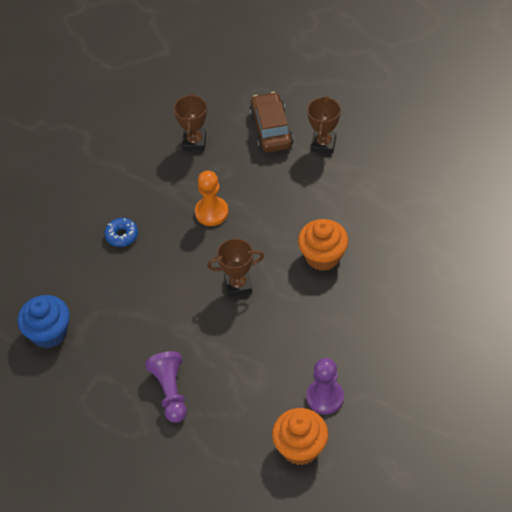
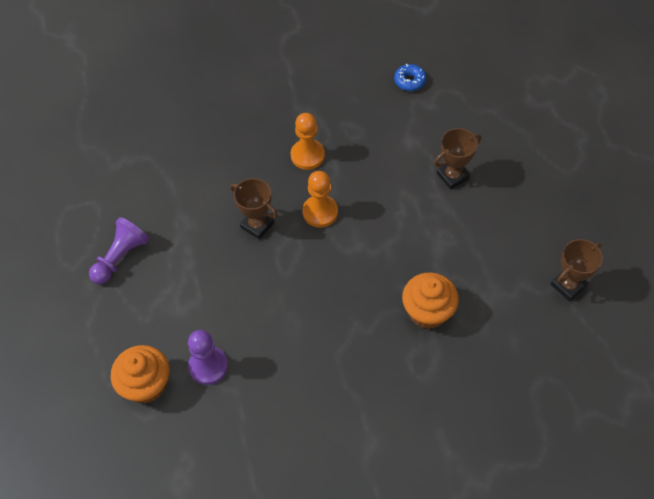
camera: 45 degrees right, 5 degrees up
blue cupcake [17,295,70,348] -> none
blue donut [104,218,138,247] -> blue donut moved to [394,64,426,91]
brown trophy [174,94,207,150] -> brown trophy moved to [551,239,603,301]
brown car [249,92,294,152] -> none
orange cupcake [298,219,348,271] -> orange cupcake moved to [402,272,459,329]
none -> orange pawn [302,171,338,228]

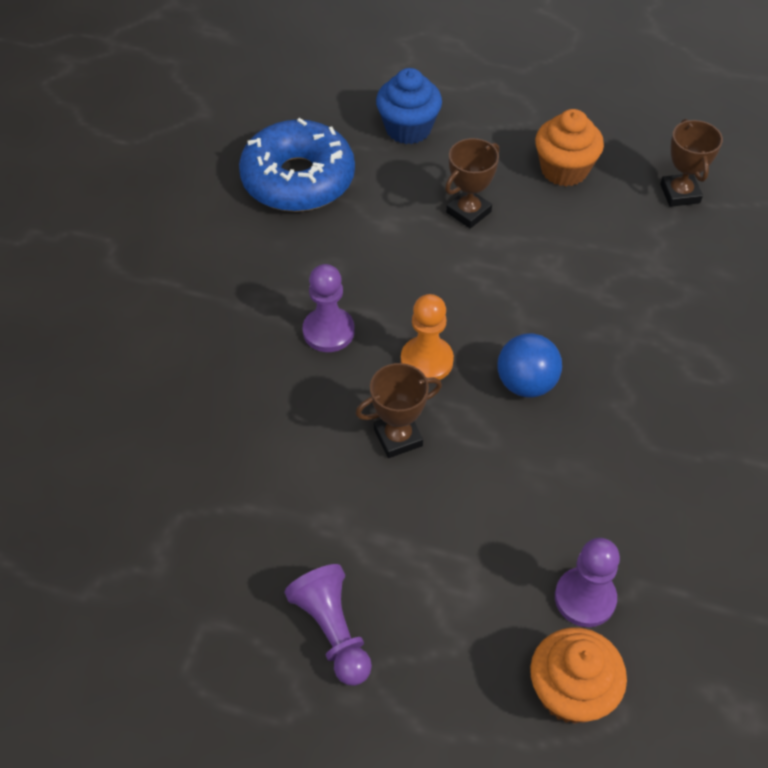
camera: 60 degrees left, 5 degrees down
orange pawn [291,113,325,170] -> purple pawn [303,264,355,352]
blue donut [394,64,426,91] -> blue donut [239,118,355,212], size x2.47
orange cupcake [402,272,459,329] -> orange cupcake moved to [535,109,604,186]
brown trophy [434,128,481,190] -> brown trophy turned 45 degrees clockwise [445,138,499,229]
none -> blue cupcake [376,68,442,144]
none -> blue ball [497,333,562,397]

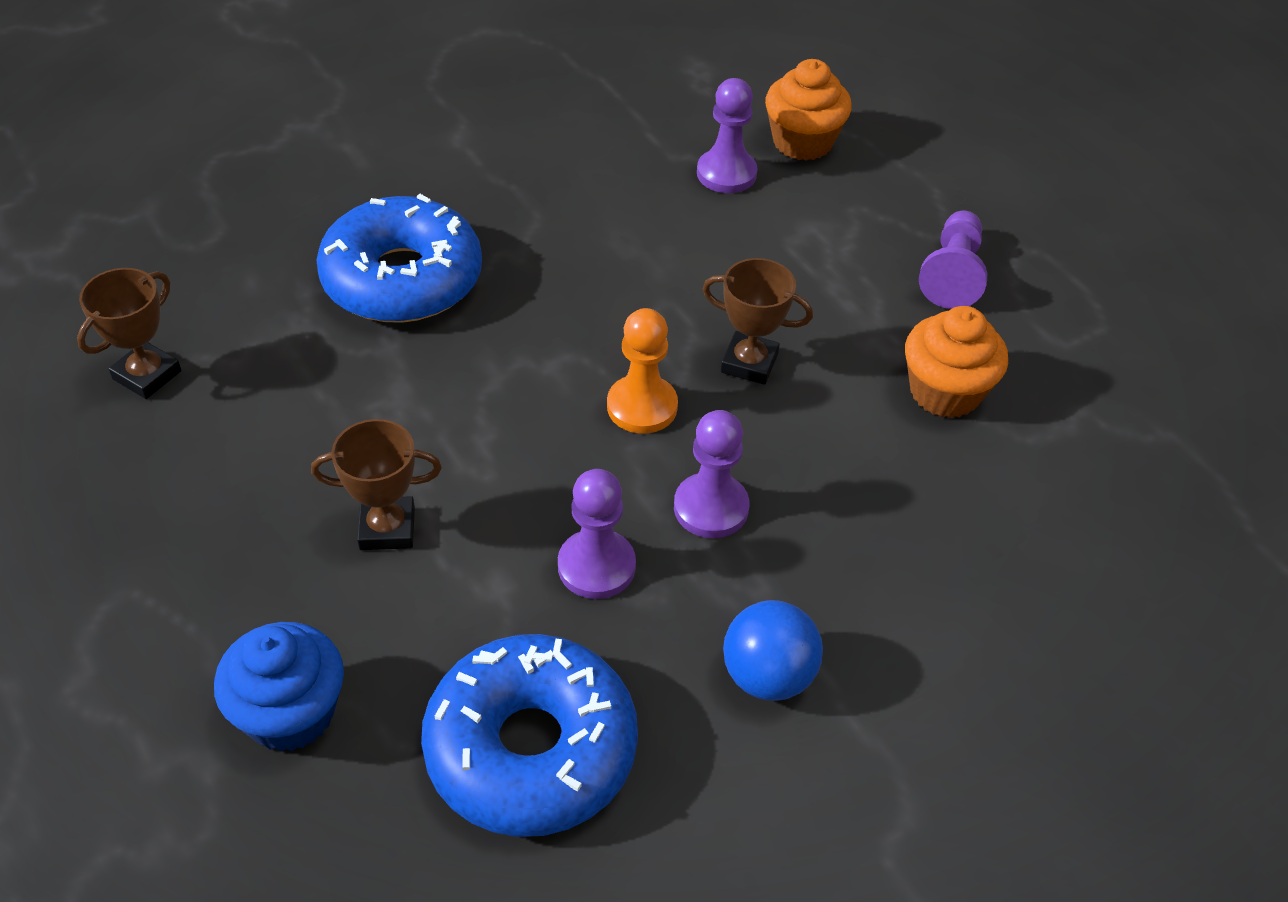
camera: 140 degrees left, 5 degrees down
blue ball [497,333,562,397] -> blue ball moved to [723,600,823,701]
orange cupcake [535,109,604,186] -> orange cupcake moved to [905,306,1008,418]
none -> blue donut [317,194,482,323]
none -> purple pawn [558,469,636,599]

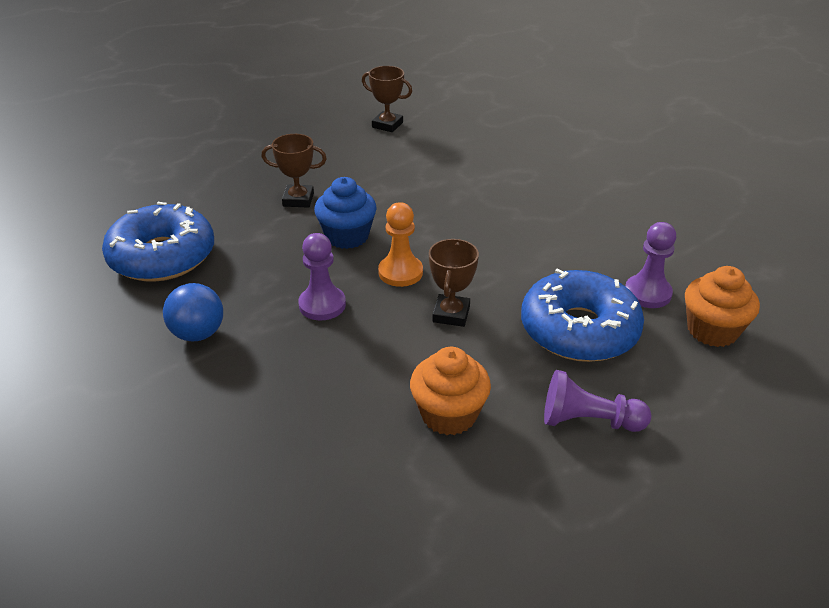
camera: 85 degrees right, 10 degrees down
blue cupcake [214,622,344,752] -> blue cupcake moved to [314,177,377,249]
brown trophy [311,419,442,550] -> brown trophy turned 75 degrees counterclockwise [261,134,327,208]
blue donut [317,194,482,323] -> blue donut moved to [521,269,644,362]
purple pawn [558,469,636,599] -> none

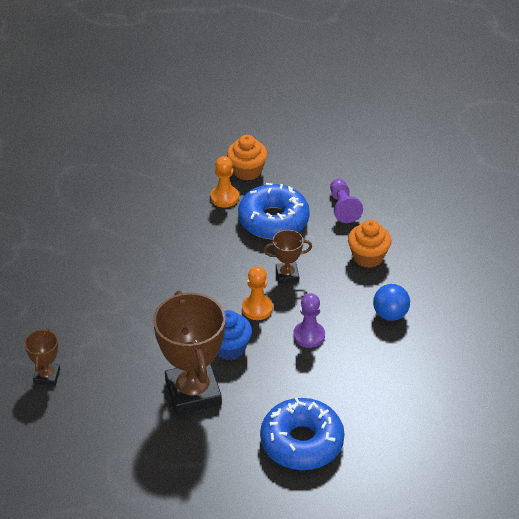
camera: 110 degrees left, 5 degrees up
blue ball [163,283,223,342] -> blue ball moved to [373,284,410,321]
brown trophy [261,134,327,208] -> brown trophy [153,291,226,415], size x2.08
purple pawn [625,222,676,308] -> orange pawn [210,156,239,208]

